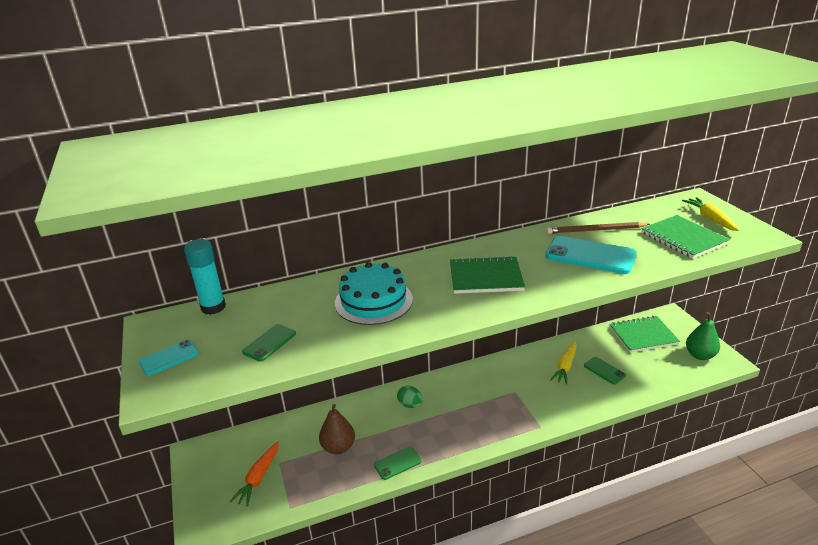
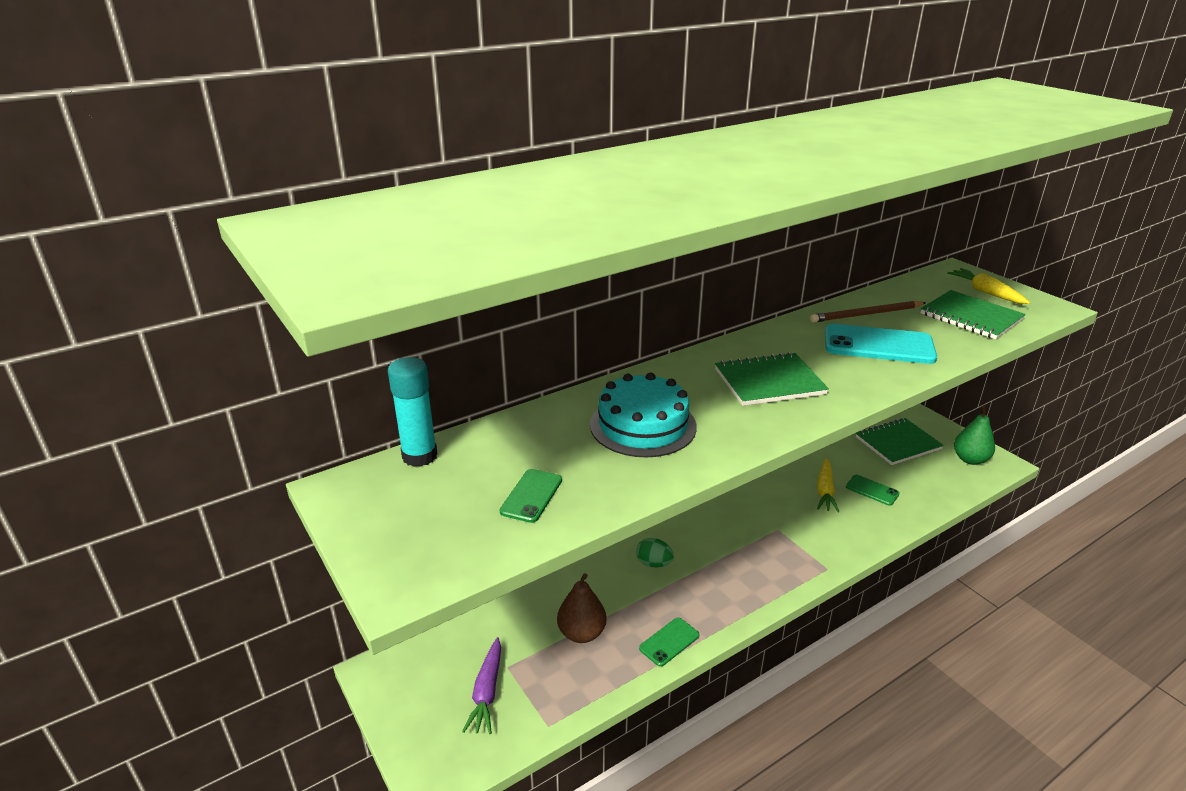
camera: 15 degrees left, 0 degrees up
turquoise phone [139,340,199,376] -> none
orange carrot [230,441,279,506] -> purple carrot [462,637,501,734]

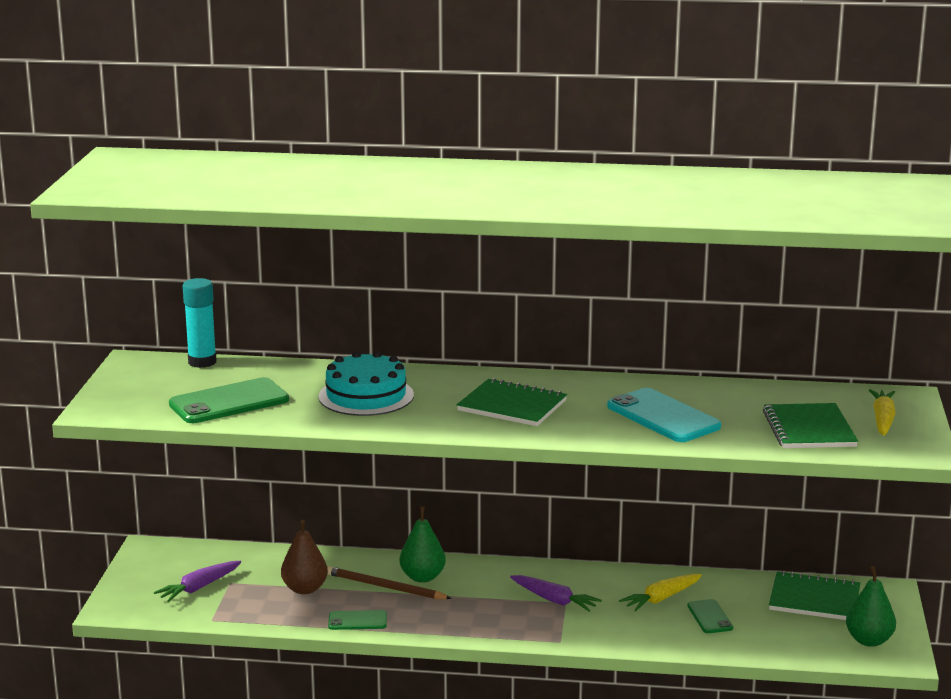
camera: 40 degrees right, 10 degrees down
green phone [500,469,562,523] -> green phone [169,377,289,423], size x1.86
green egg [636,538,674,567] -> green pear [400,506,446,583]
brown pencil [810,301,926,323] -> brown pencil moved to [327,566,452,599]
none -> purple carrot [510,575,602,612]

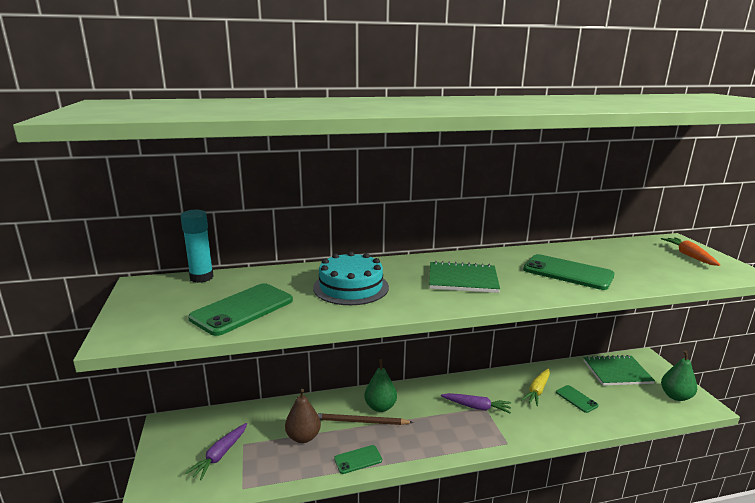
camera: 20 degrees left, 0 degrees up
turquoise phone [607,388,721,442] -> green phone [523,254,615,290]
green notebook [763,403,858,448] -> none
yellow carrot [869,389,896,436] -> orange carrot [661,237,720,266]

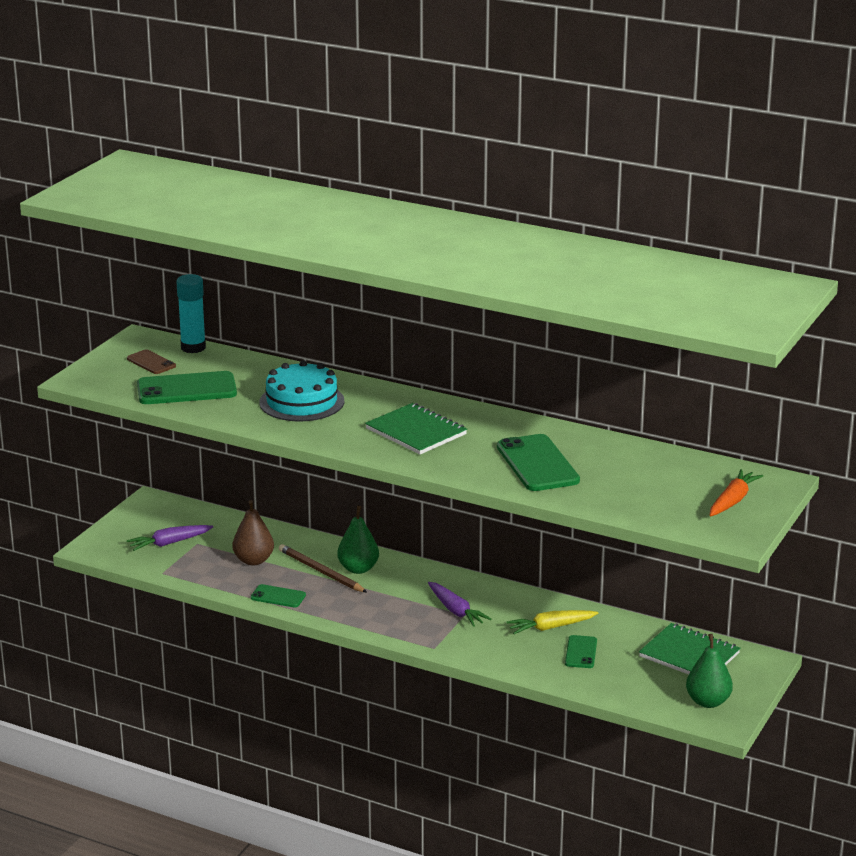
camera: 40 degrees right, 5 degrees up
none -> brown phone [127,349,176,374]

